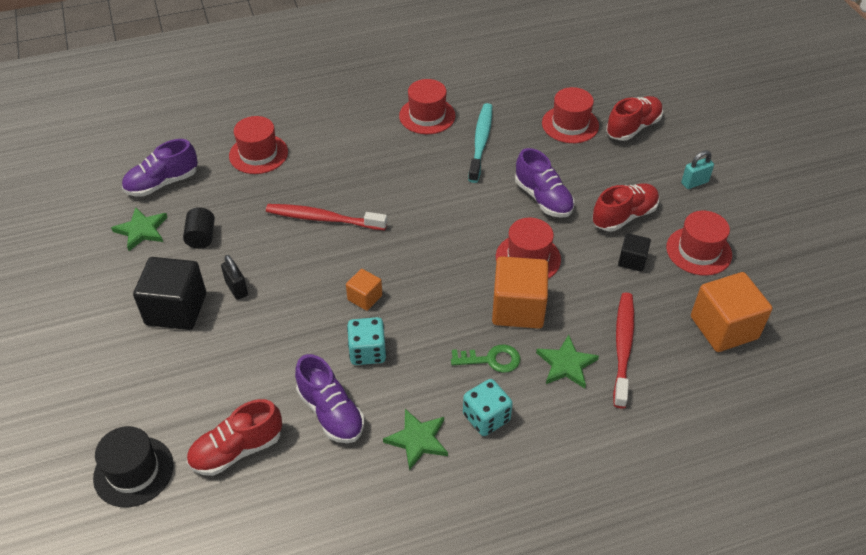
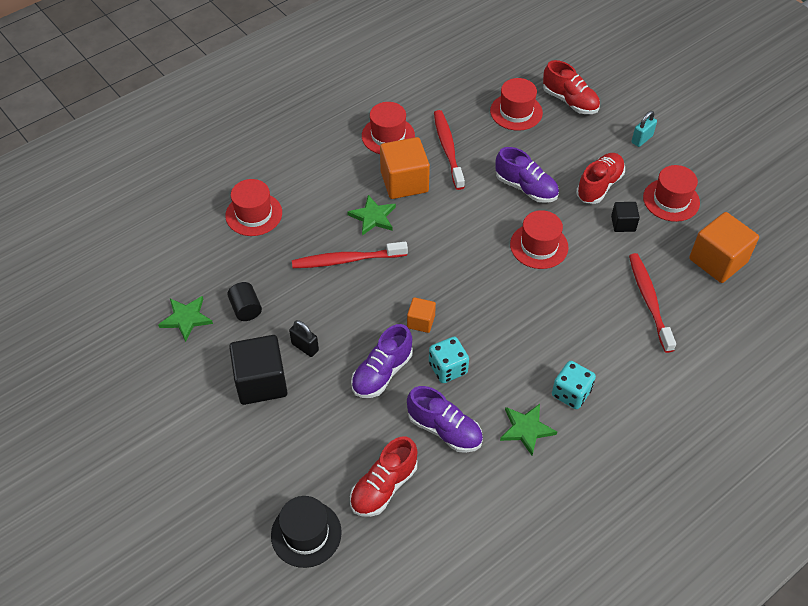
camera: 20 degrees left, 5 degrees up
purple shoe [122,139,198,197] -> purple shoe moved to [351,324,412,398]
green key [451,344,520,373] -> none
turquoise toothbrush [468,103,492,183] -> red toothbrush [434,110,465,190]
orange cube [492,256,548,329] -> orange cube moved to [380,137,430,199]
green star [536,335,599,388] -> green star moved to [347,195,396,236]
red shoe [606,96,663,141] -> red shoe turned 105 degrees clockwise [543,60,600,114]

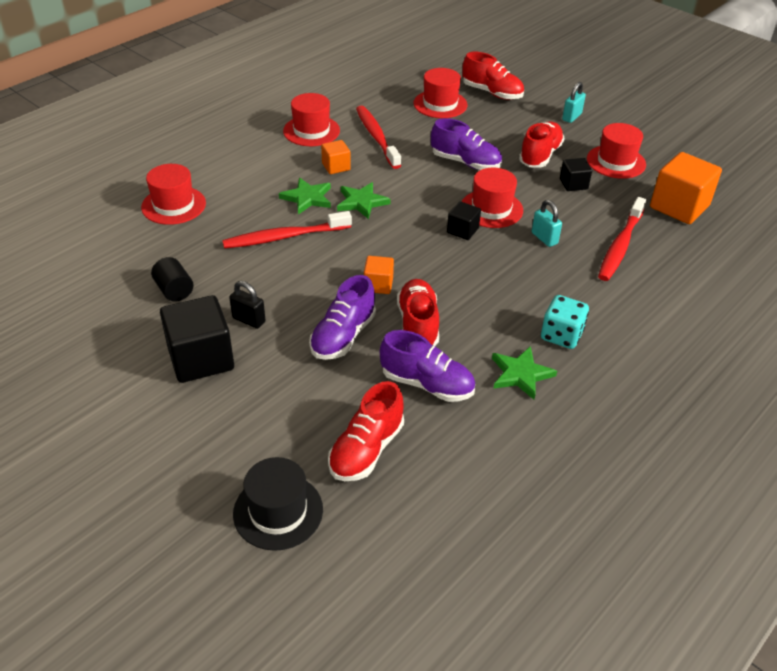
camera: 10 degrees left, 10 degrees down
green star [158,296,213,342] -> green star moved to [337,182,391,219]
orange cube [380,137,430,199] -> orange cube [321,140,351,174], size x0.52
turquoise dice [429,337,469,383] -> red shoe [397,279,439,346]
red toothbrush [629,253,676,353] -> red toothbrush turned 135 degrees counterclockwise [598,197,646,281]
none -> black cube [447,201,481,240]
none -> turquoise padlock [532,200,562,247]

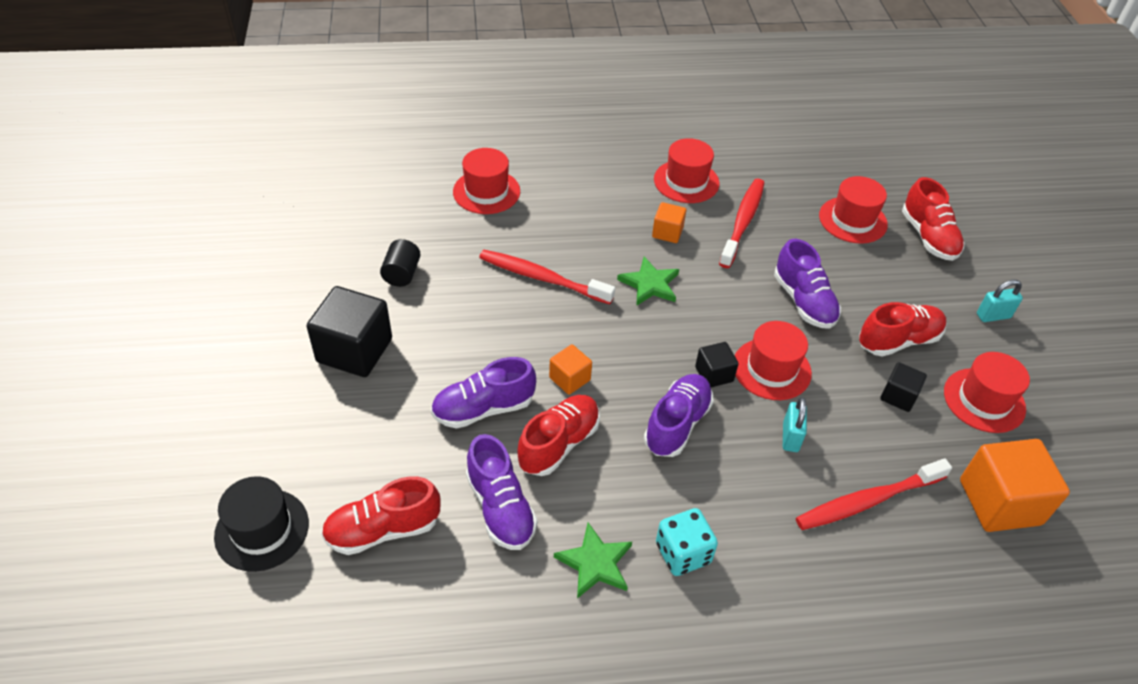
camera: 40 degrees right, 5 degrees up
black padlock [229,281,266,329] -> none
green star [279,178,331,215] -> none
none -> purple shoe [644,374,714,457]

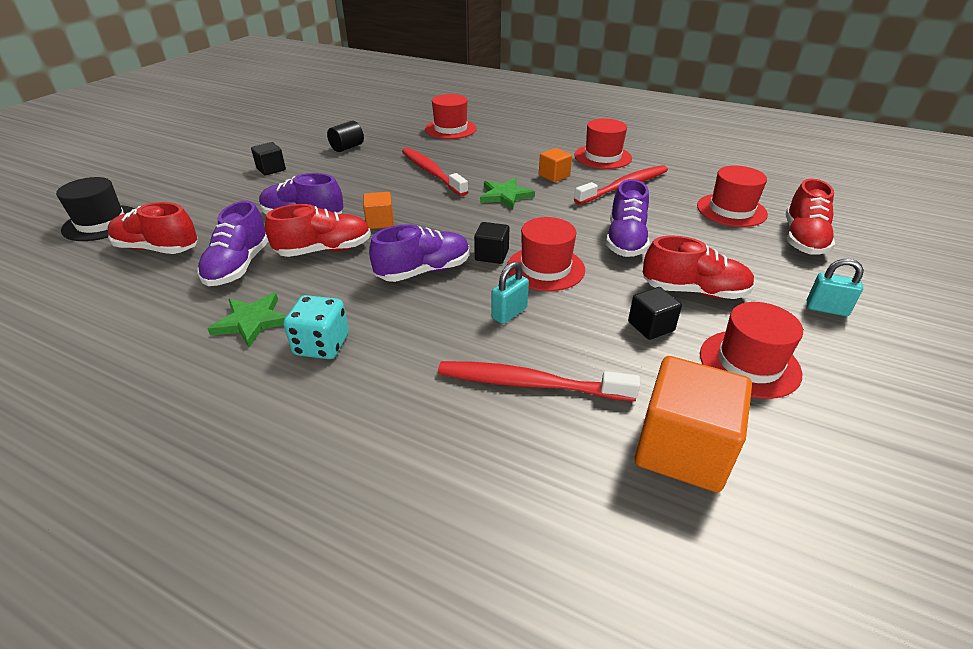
camera: 35 degrees right, 10 degrees down
black cube [306,286,392,377] -> black cube [251,142,286,175], size x0.52

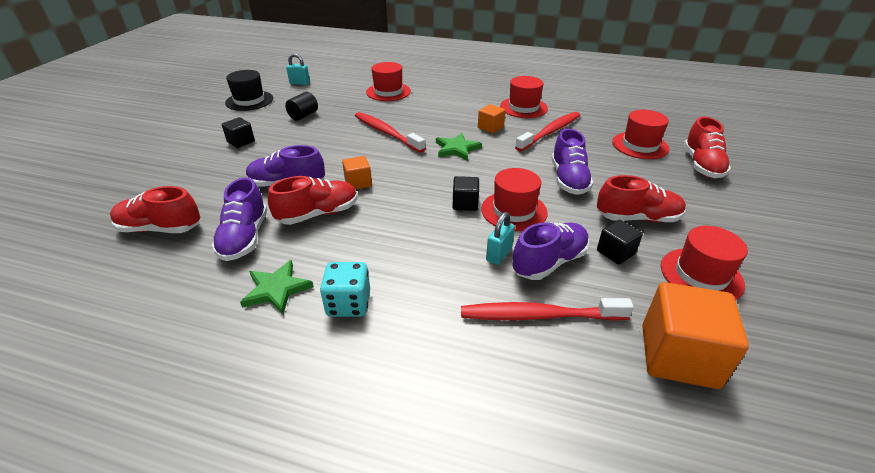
camera: 10 degrees left, 0 degrees up
black hat [56,177,135,241] -> black hat moved to [225,70,273,111]
purple shoe [369,224,470,282] -> purple shoe moved to [512,222,589,280]
turquoise padlock [807,259,864,316] -> turquoise padlock moved to [286,53,310,85]

